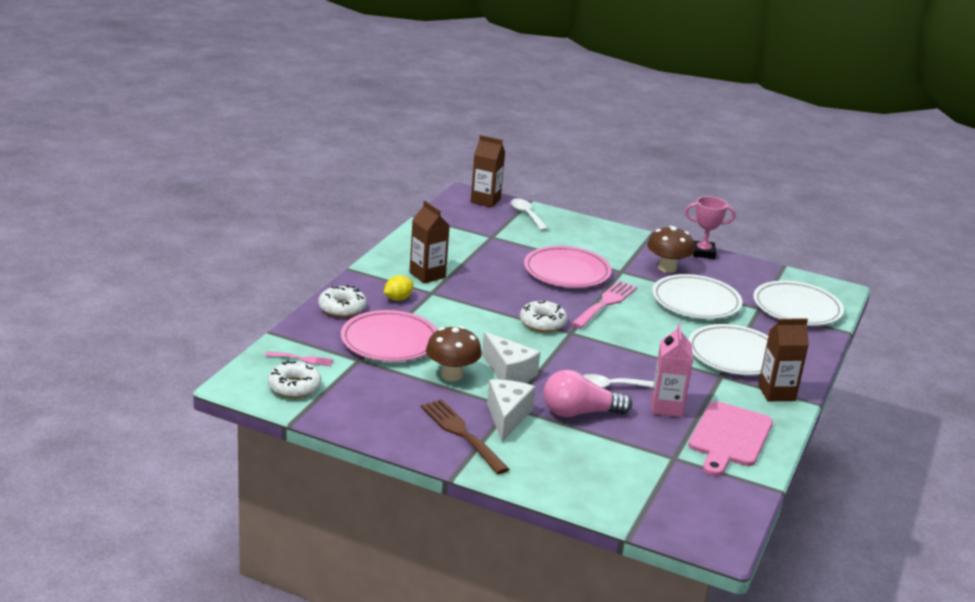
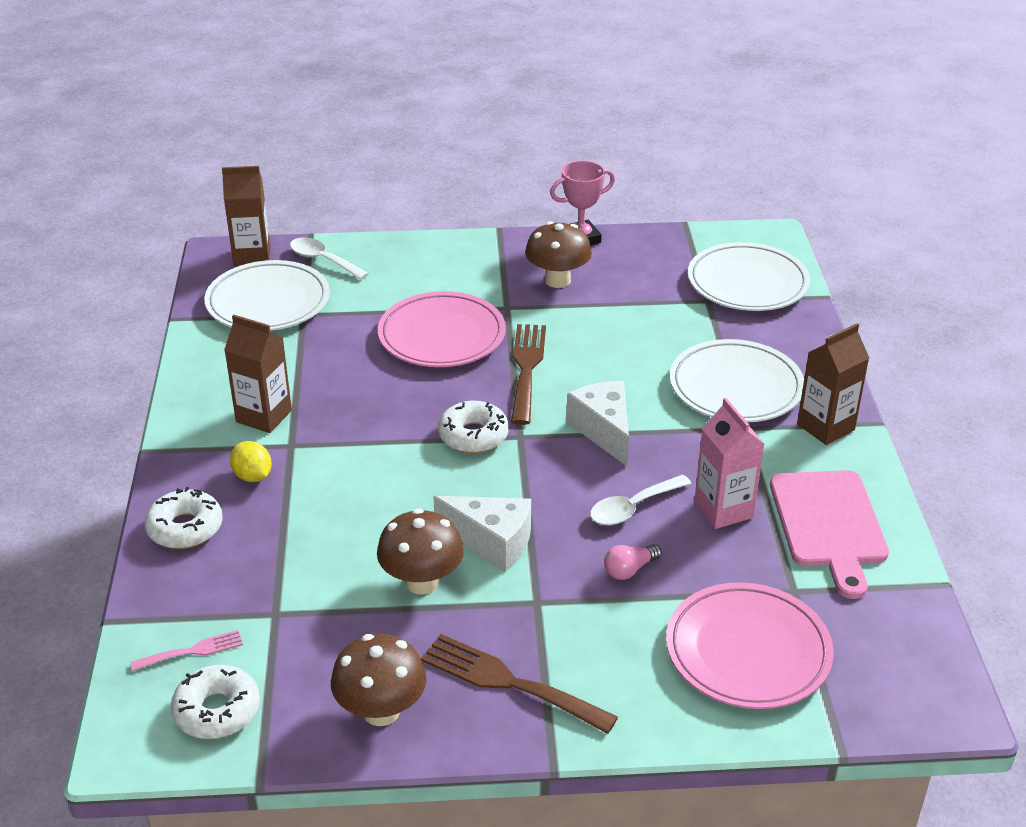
camera: 25 degrees left, 10 degrees up
pink plate [341,310,437,362] -> pink plate moved to [666,582,834,709]
yellow lemon [384,275,414,301] -> yellow lemon turned 60 degrees counterclockwise [230,441,272,482]
white cheese [487,380,535,442] -> white cheese moved to [566,381,629,466]
pink light bulb [544,370,632,417] -> pink light bulb [604,544,662,580], size x0.50
pink fork [571,281,637,328] -> brown fork [511,324,546,425]
white plate [652,274,743,319] -> white plate moved to [204,260,330,331]
none -> brown mushroom [331,634,427,726]

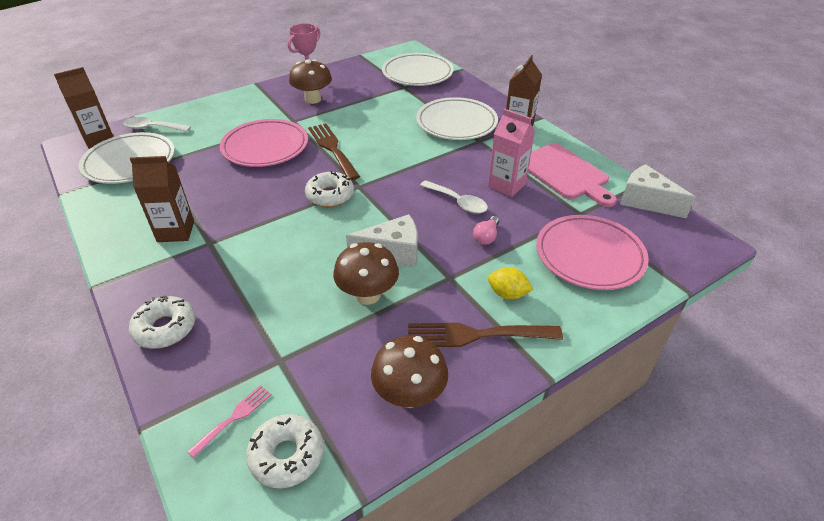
camera: 30 degrees left, 5 degrees up
yellow lemon [230,441,272,482] -> yellow lemon moved to [488,267,533,299]
white cheese [566,381,629,466] -> white cheese moved to [620,164,696,218]
white spoon [590,474,692,525] -> white spoon turned 75 degrees counterclockwise [420,180,488,214]

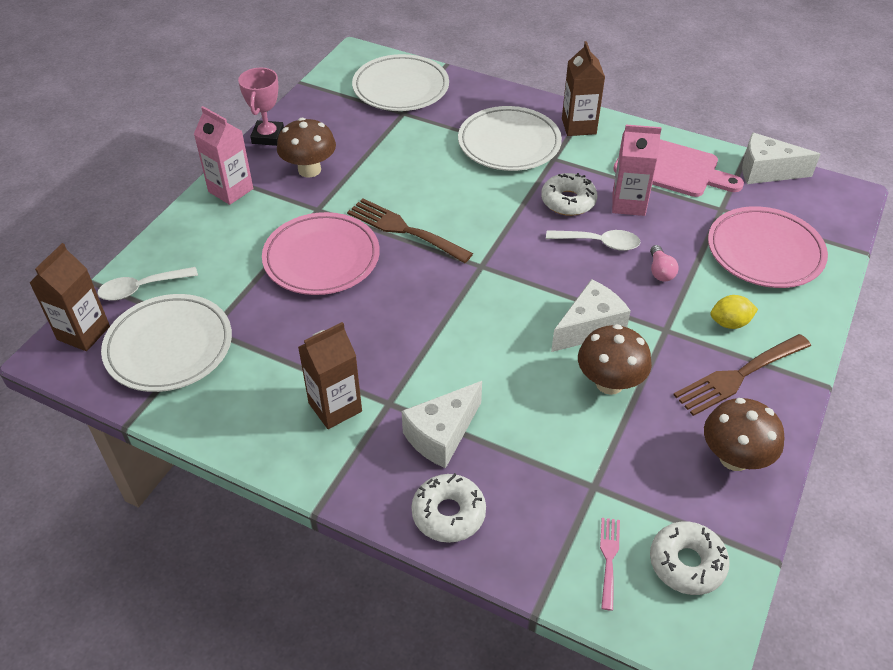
camera: 30 degrees left, 5 degrees up
white donut [305,171,354,207] -> white donut moved to [541,173,597,216]
none -> pink carton [194,106,253,205]
none -> white cheese [402,381,482,468]

